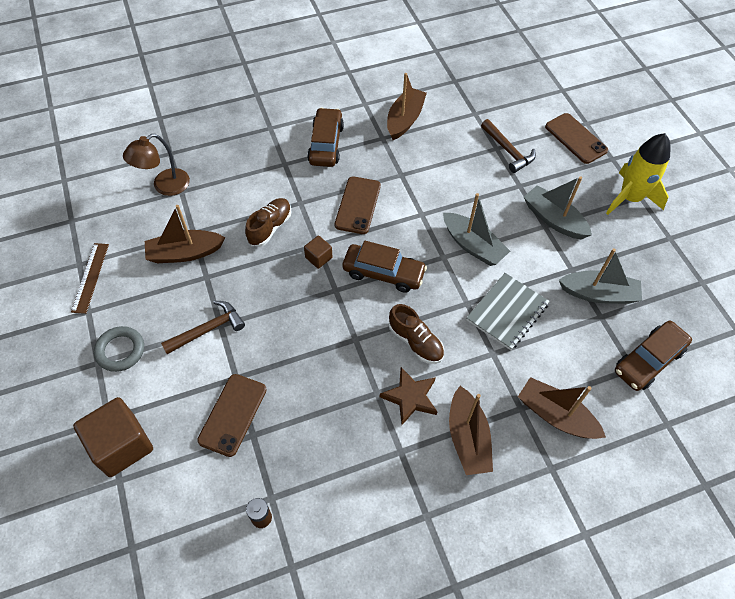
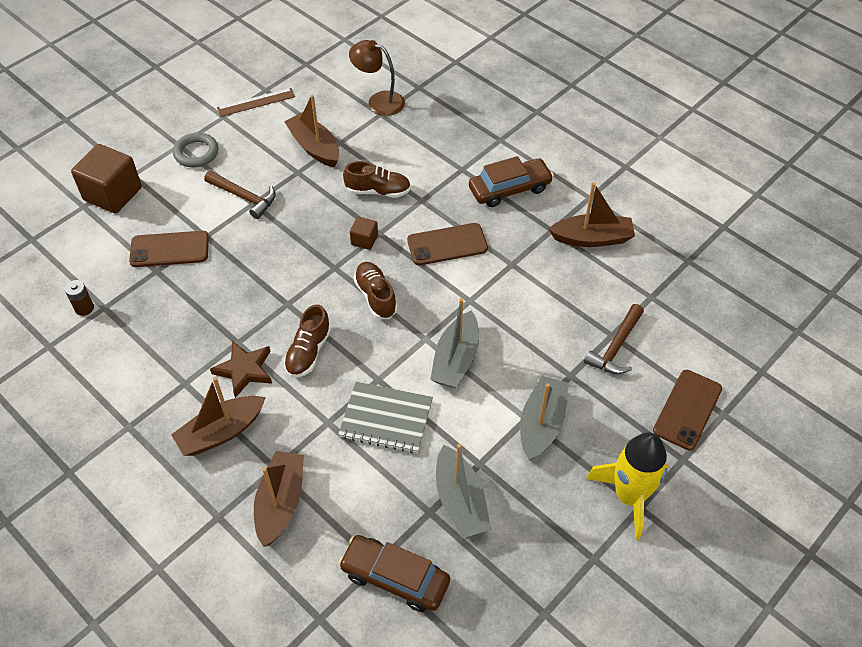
camera: 65 degrees right, 5 degrees down
brown car [342,241,427,293] -> brown shoe [353,262,397,319]

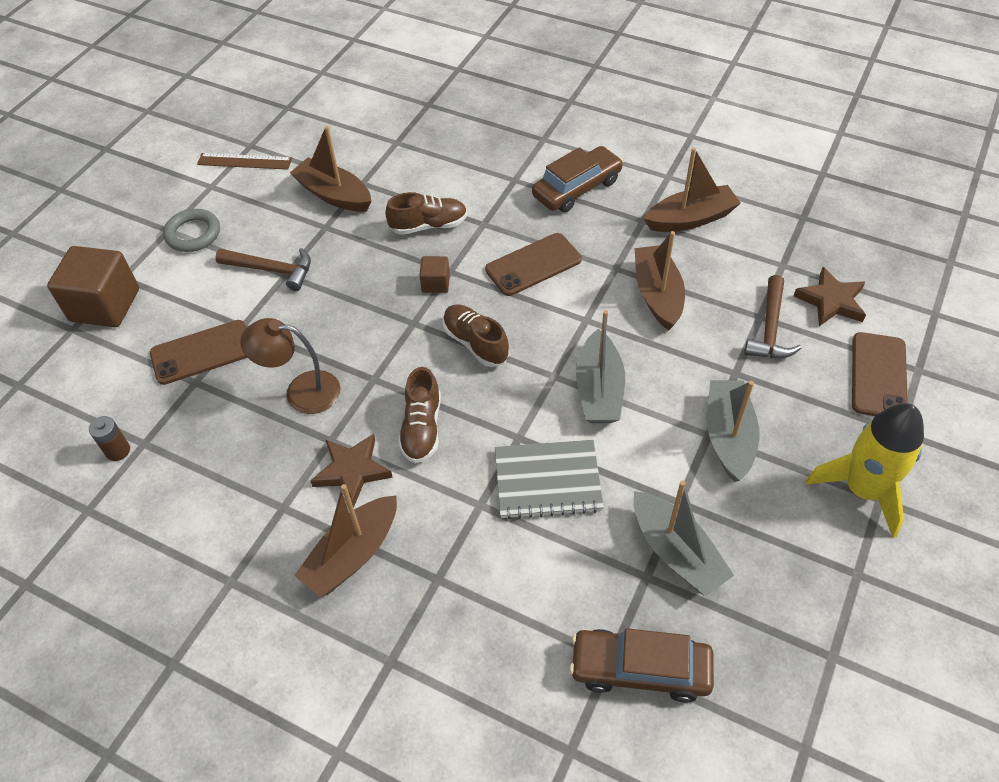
camera: 15 degrees left, 0 degrees up
brown ruler [217,88,295,117] -> brown ruler turned 45 degrees clockwise [197,153,292,170]
brown boat [254,451,304,547] -> brown boat moved to [634,231,685,330]
brown lamp [349,40,405,116] -> brown lamp moved to [240,318,341,414]
none -> brown star [794,267,866,326]

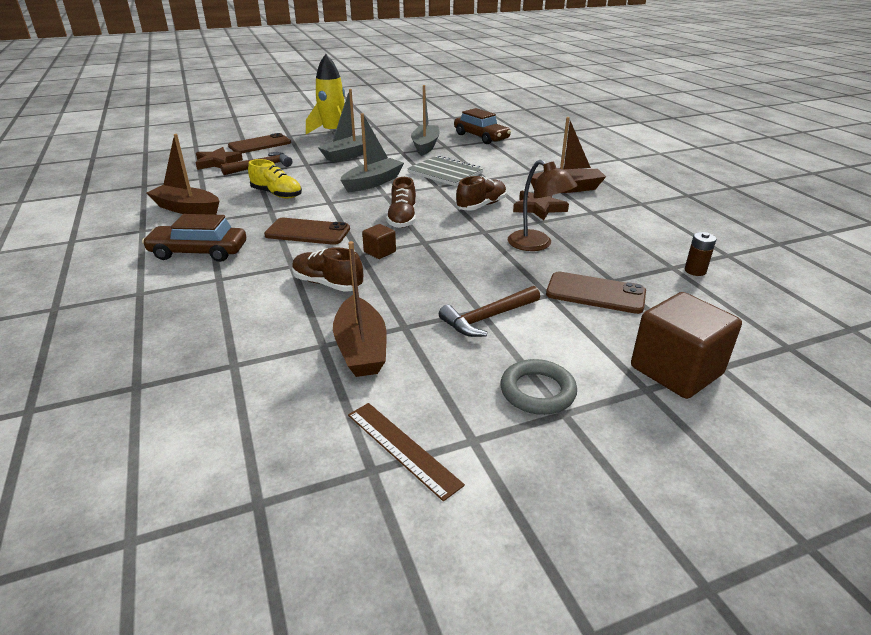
camera: 140 degrees left, 20 degrees down
brown hammer [215,248,311,291] -> brown hammer turned 90 degrees counterclockwise [439,286,540,337]
brown boat [634,231,685,330] -> yellow shoe [248,159,302,198]

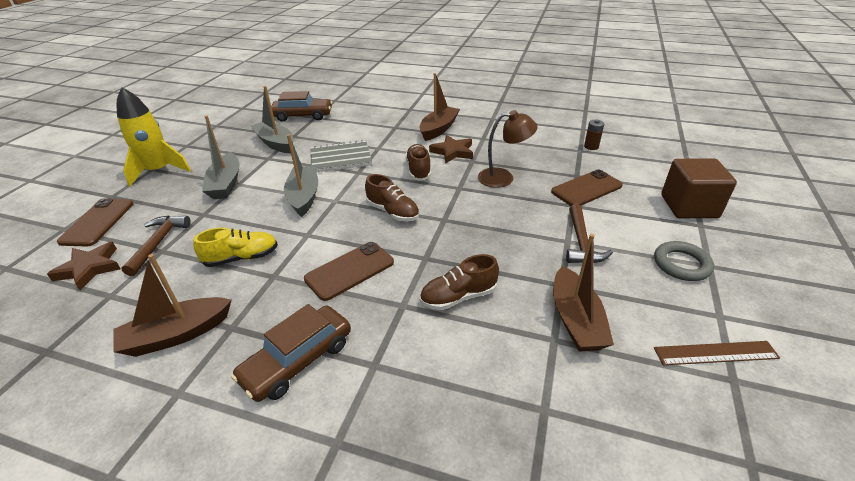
camera: 50 degrees left, 5 degrees up
brown boat [333,241,387,377] -> brown boat turned 60 degrees clockwise [553,234,614,352]
brown cube [362,224,396,259] -> none

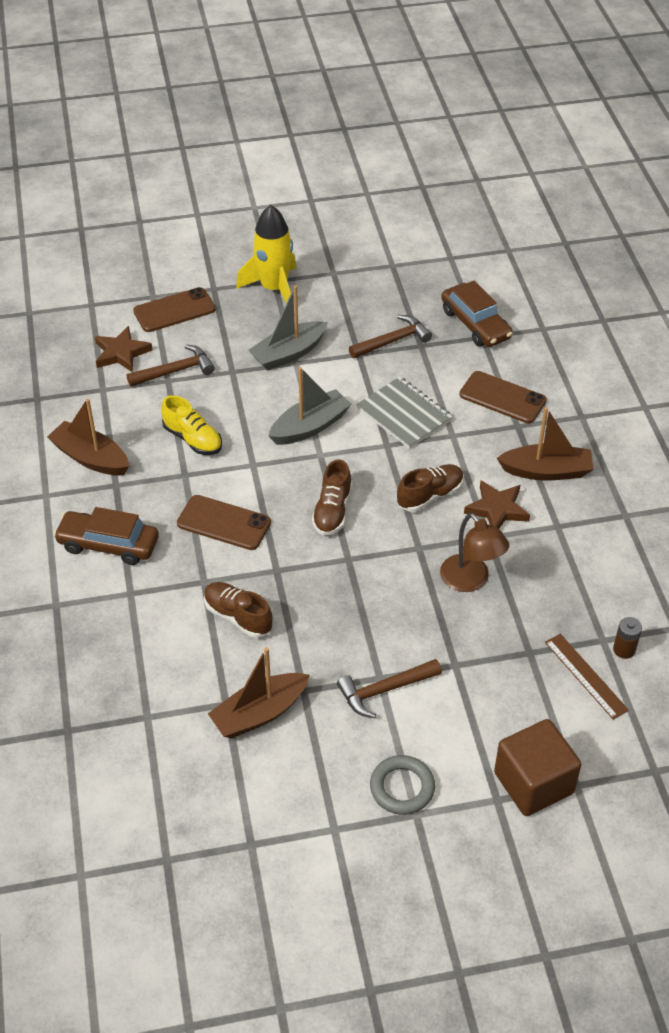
camera: 60 degrees right, 10 degrees up
grey boat [251,86,294,154] -> brown hammer [349,315,432,358]
brown phone [551,170,623,206] -> brown phone moved to [459,371,547,423]
brown ruler [654,341,780,365] -> brown ruler moved to [545,634,629,720]

